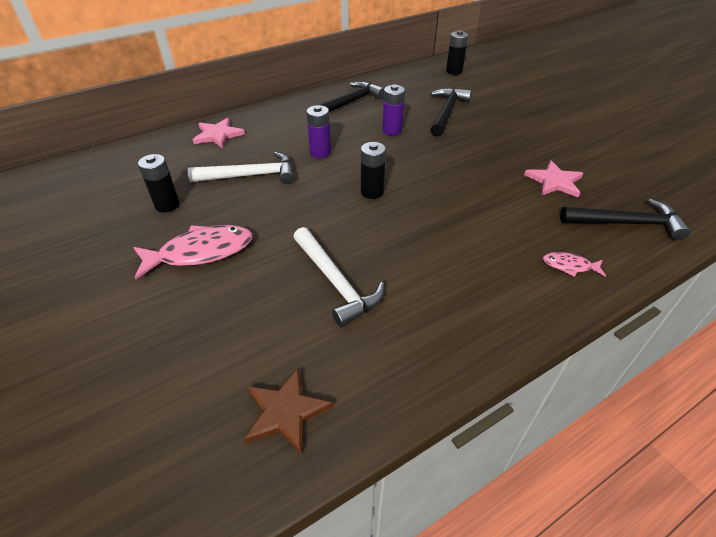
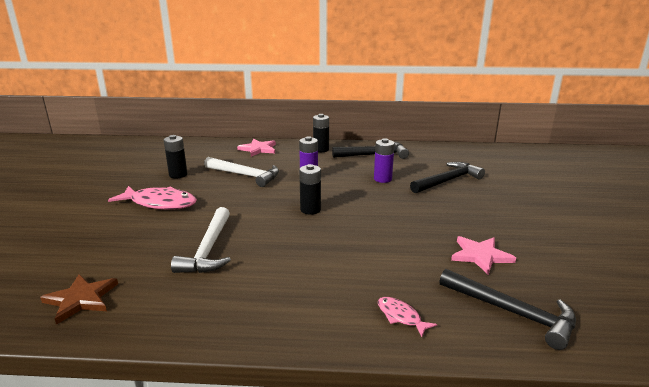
camera: 35 degrees right, 20 degrees down
black battery [446,30,468,75] -> black battery moved to [313,114,329,152]

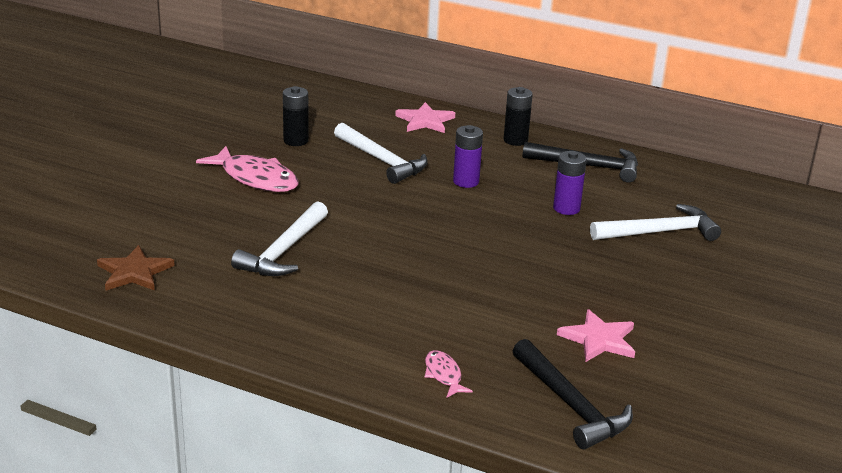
camera: 20 degrees right, 5 degrees up
black battery [299,164,321,215] -> none
black hammer [410,162,485,193] -> white hammer [590,204,721,241]

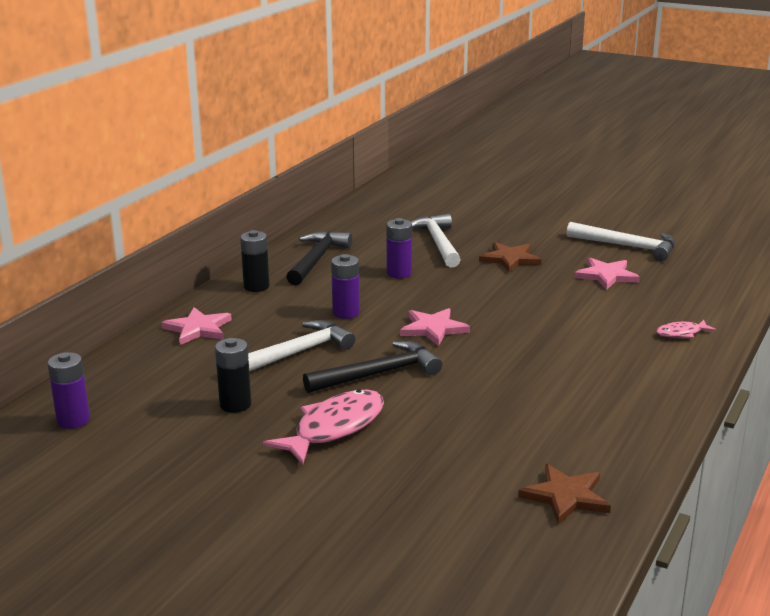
camera: 85 degrees left, 5 degrees down
white hammer [231,201,328,276] -> white hammer moved to [567,222,675,261]
black hammer [513,339,633,449] -> black hammer moved to [303,341,442,393]
none -> purple battery [48,352,90,429]
none -> pink star [400,308,470,346]
none -> brown star [479,242,541,272]

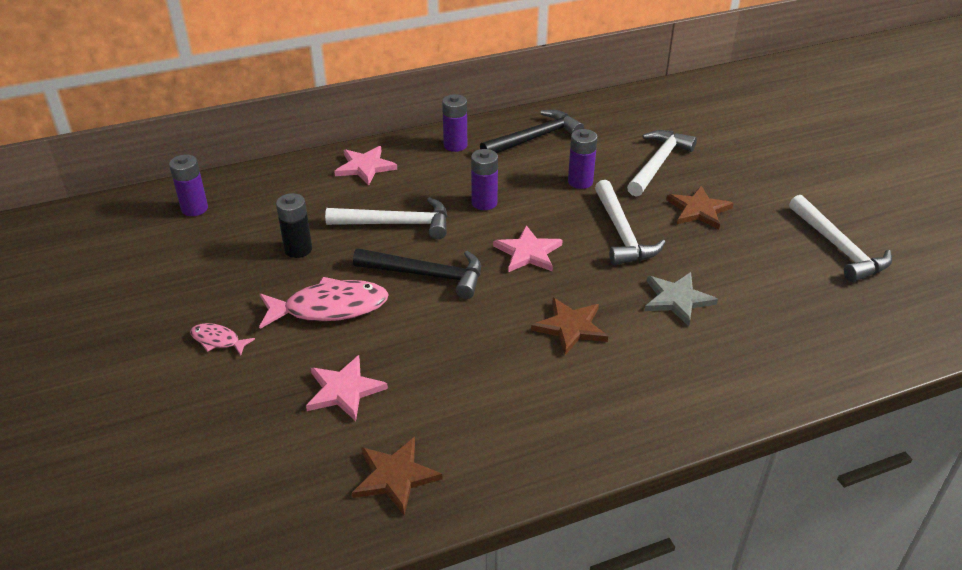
camera: 40 degrees right, 15 degrees up
black battery [240,230,270,292] -> purple battery [442,94,467,152]
pink star [574,258,640,290] -> pink star moved to [306,355,388,421]
pink fish [656,320,716,338] -> pink fish moved to [190,323,255,355]
none -> brown star [531,298,608,355]
none -> white hammer [595,180,666,265]
none -> grey star [645,272,718,326]

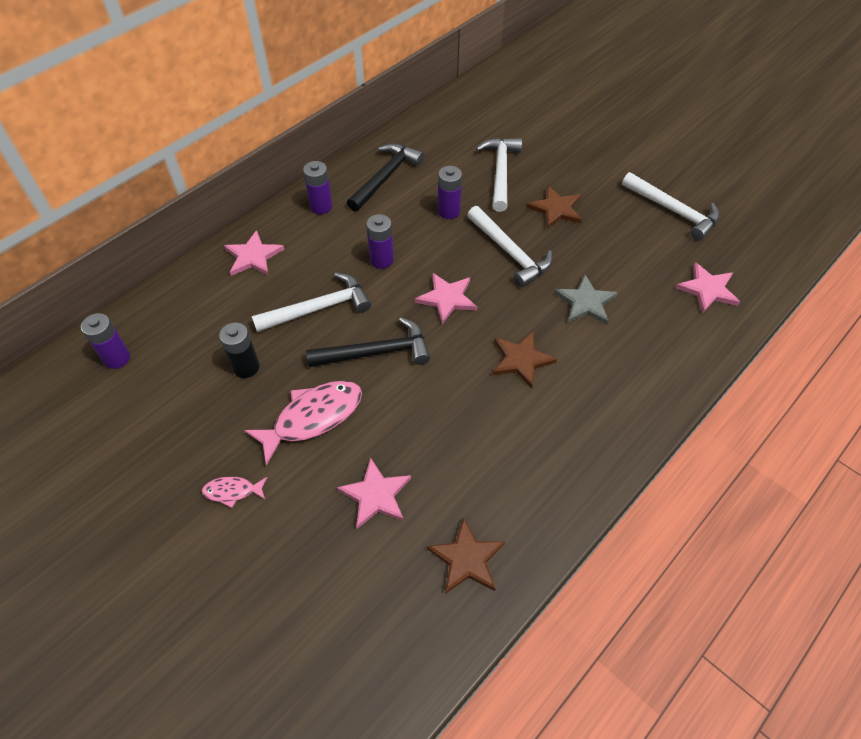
camera: 25 degrees left, 15 degrees up
none -> pink star [675,262,740,313]

